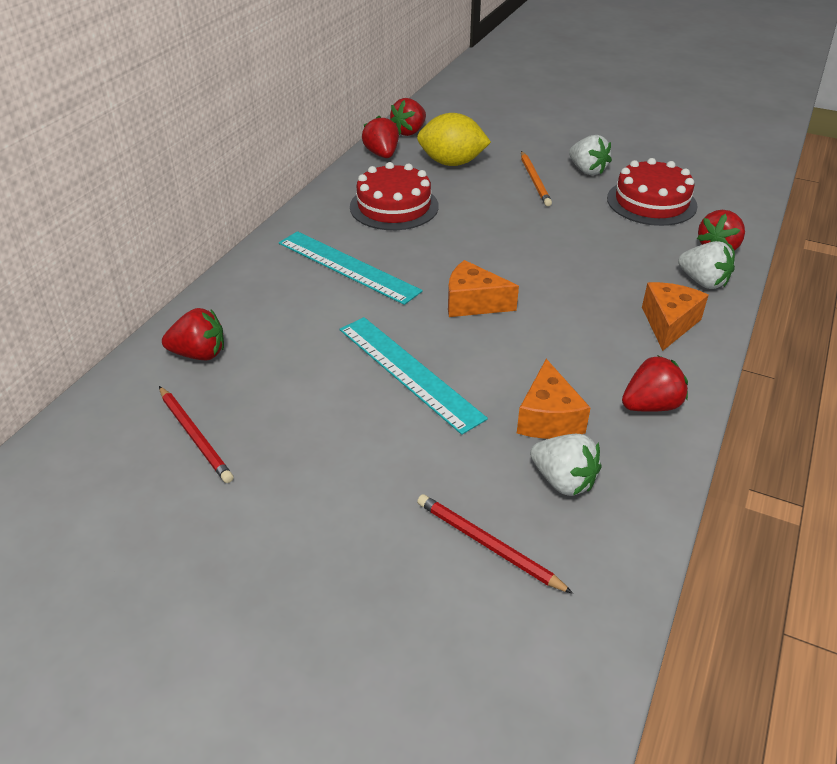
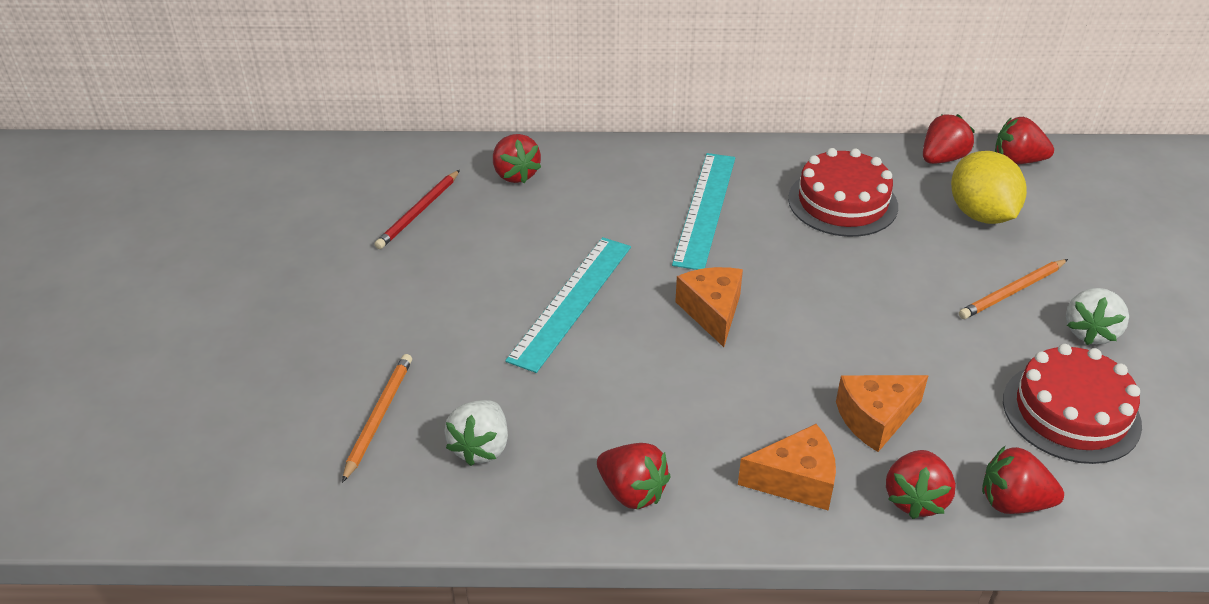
camera: 65 degrees right, 0 degrees up
red pencil [417,494,573,594] -> orange pencil [342,354,412,483]
orange cheese [517,359,591,439] -> orange cheese moved to [836,375,929,452]
white strawberry [678,241,735,289] -> red strawberry [886,450,956,519]

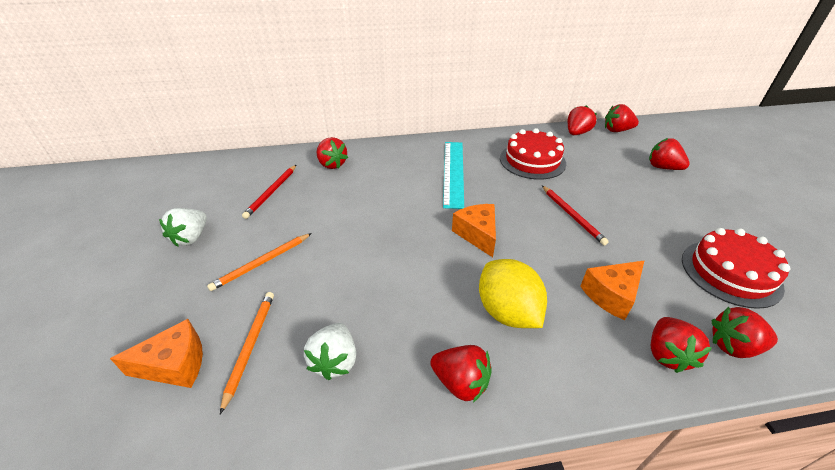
camera: 10 degrees left, 0 degrees up
turquoise ruler [505,237,631,373] -> none
orange cheese [738,424,836,510] -> orange cheese moved to [110,319,203,388]
yellow lemon [951,151,1027,224] -> yellow lemon moved to [479,259,547,328]
orange pencil [959,259,1068,319] -> orange pencil moved to [207,233,312,291]
white strawberry [1066,288,1129,345] -> white strawberry moved to [159,208,207,247]
none -> red pencil [542,186,609,245]
none -> red strawberry [649,138,690,170]

